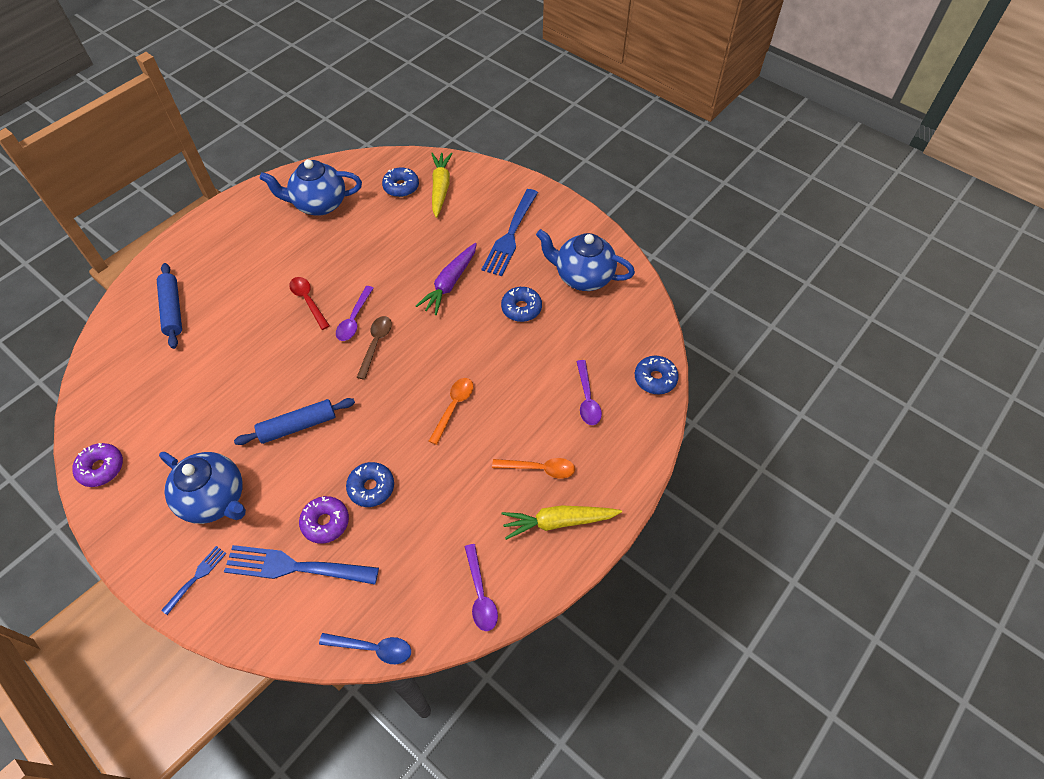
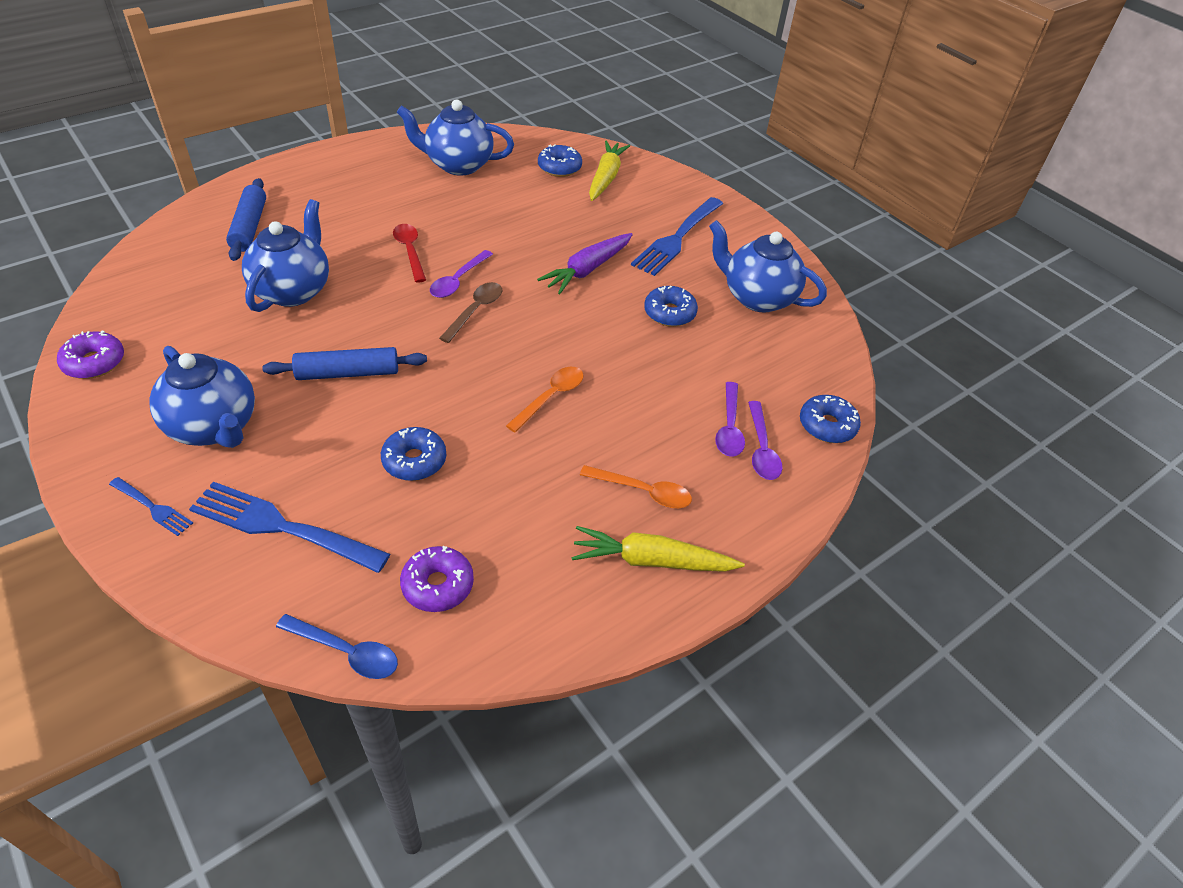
camera: 10 degrees right, 10 degrees down
blue fork [161,546,227,615] -> blue fork turned 75 degrees clockwise [109,477,193,536]
purple donut [299,496,349,544] -> purple donut moved to [400,546,474,612]
purple spoon [465,544,498,631] -> purple spoon moved to [748,401,782,480]
none -> blue teapot [242,199,329,312]

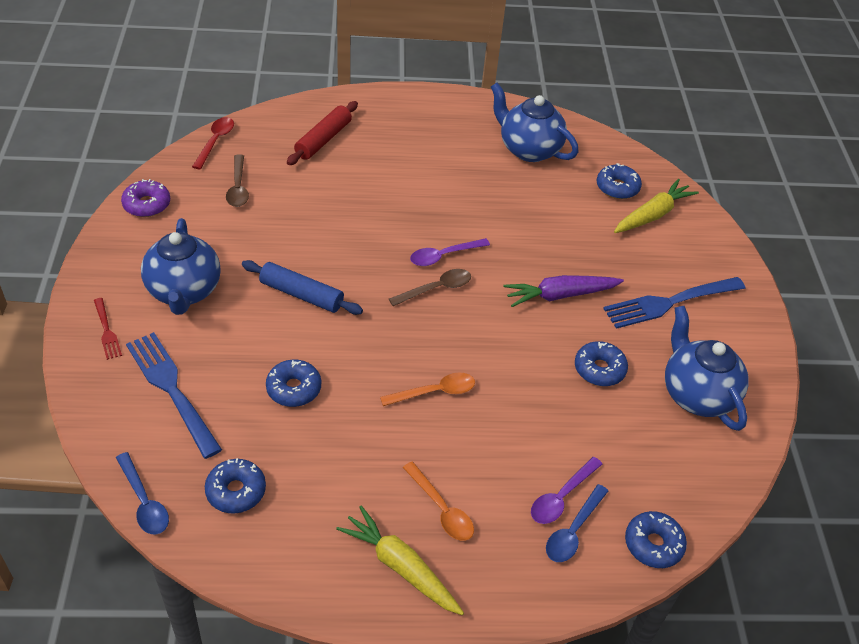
camera: 35 degrees right, 0 degrees up
blue fork [109,477,193,536] -> red fork [94,298,122,360]
blue rolling pin [226,178,266,261] -> red rolling pin [287,101,358,165]
blue teapot [242,199,329,312] -> none
red spoon [393,224,426,283] -> red spoon moved to [192,117,234,170]
purple donut [400,546,474,612] -> blue donut [205,458,266,513]
purple spoon [748,401,782,480] -> blue spoon [546,484,608,562]
none -> brown spoon [226,154,249,207]

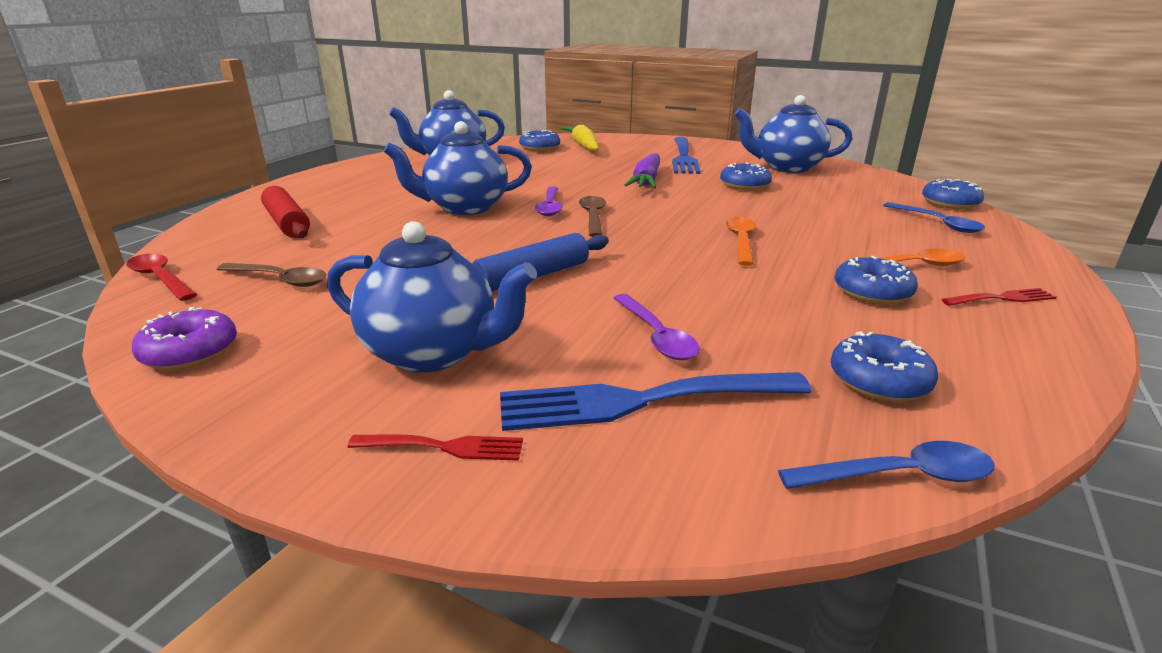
camera: 60 degrees left, 20 degrees down
blue donut [266,360,321,407] -> blue donut moved to [834,256,918,304]
yellow carrot [336,505,464,615] -> red fork [941,288,1056,306]
purple spoon [531,457,602,524] -> purple spoon moved to [613,294,700,360]
none -> blue teapot [384,121,532,215]

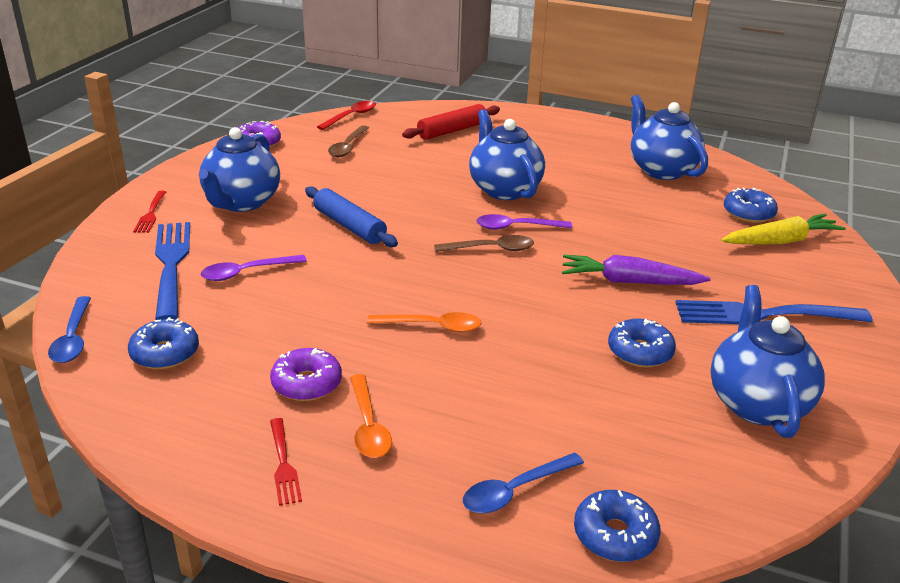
camera: 85 degrees right, 5 degrees up
blue donut [834,256,918,304] -> purple donut [270,348,342,401]

